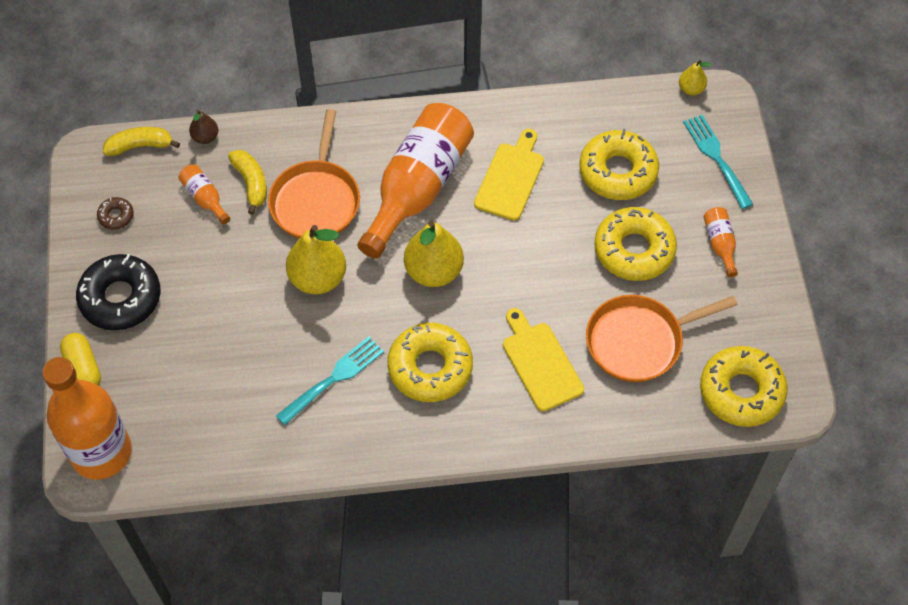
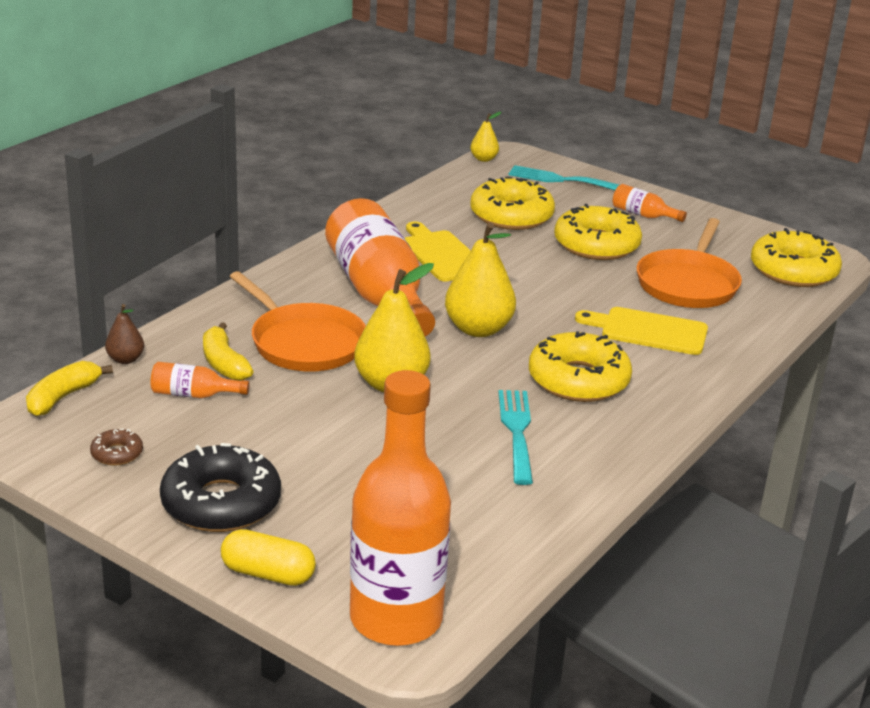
camera: 50 degrees left, 30 degrees down
yellow banana [228,150,267,215] -> yellow banana turned 135 degrees counterclockwise [203,322,254,381]

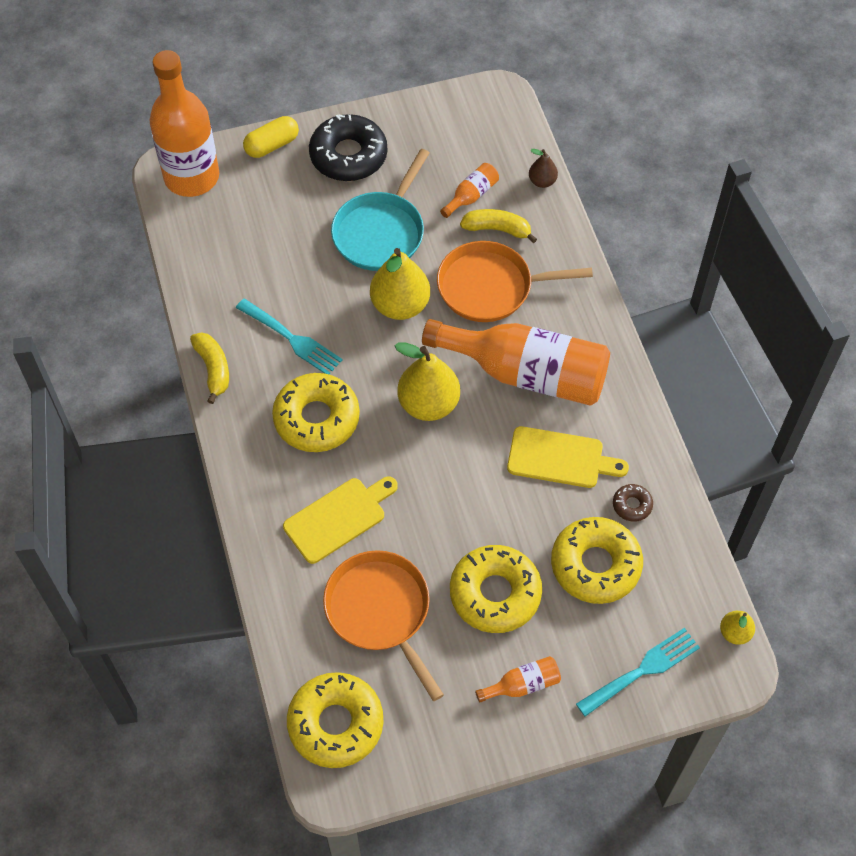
camera: 130 degrees right, 30 degrees up
yellow banana [26,361,113,416] -> yellow banana moved to [190,332,229,404]
brown donut [90,429,143,466] -> brown donut moved to [613,484,653,522]
none -> turquoise pan [331,149,429,271]

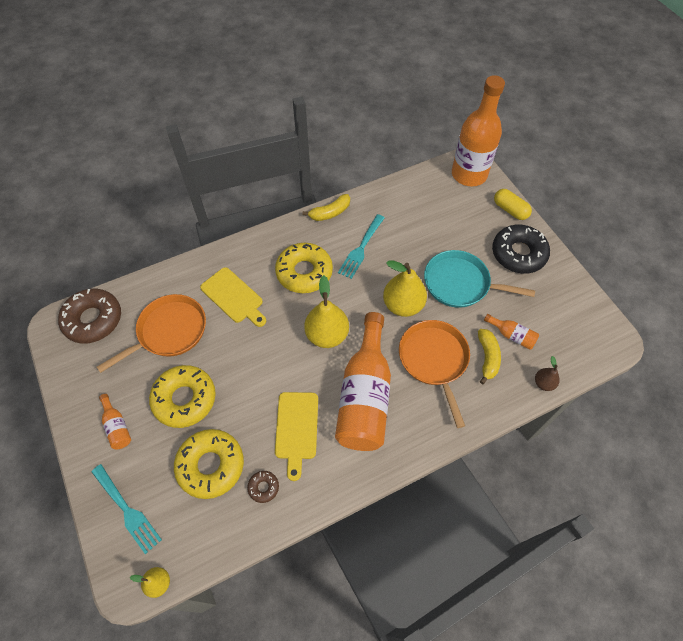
camera: 80 degrees right, 0 degrees up
yellow donut [287,672,384,768] -> brown donut [58,289,121,344]

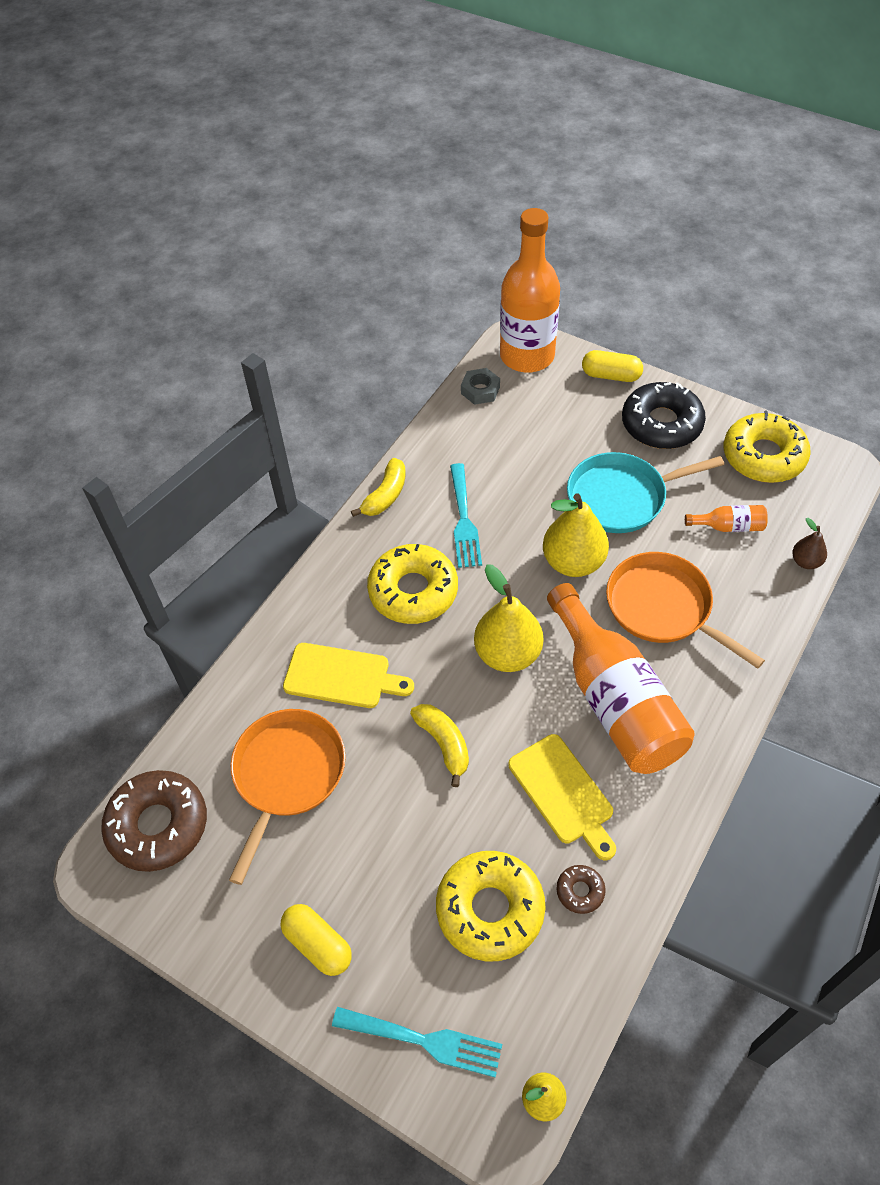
camera: 30 degrees left, 5 degrees down
orange bottle [99,394,131,450] -> yellow capsule [281,904,352,976]
yellow donut [149,365,216,428] -> yellow donut moved to [724,411,811,483]
yellow banana [478,329,501,384] -> yellow banana moved to [410,704,469,787]
none -> grey nut [461,368,500,405]

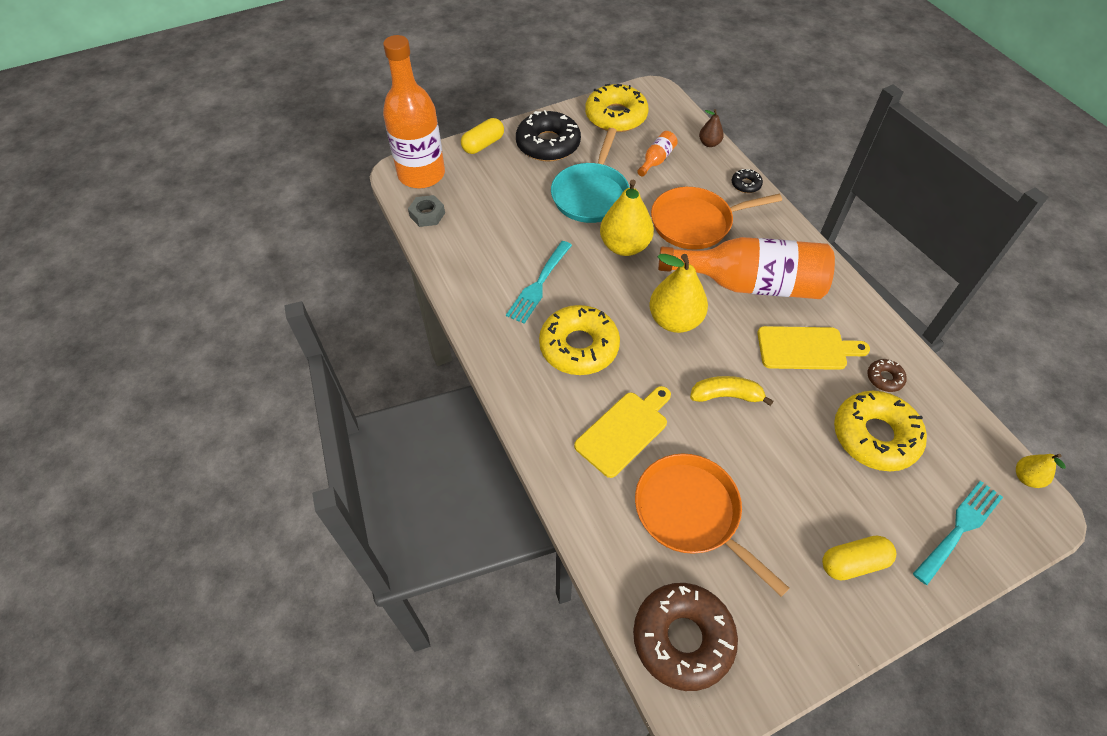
camera: 60 degrees left, 0 degrees up
yellow banana [351,458,406,517] -> none
turquoise fork [450,463,482,568] -> turquoise fork turned 90 degrees clockwise [506,241,572,324]
none -> black donut [732,169,763,193]

